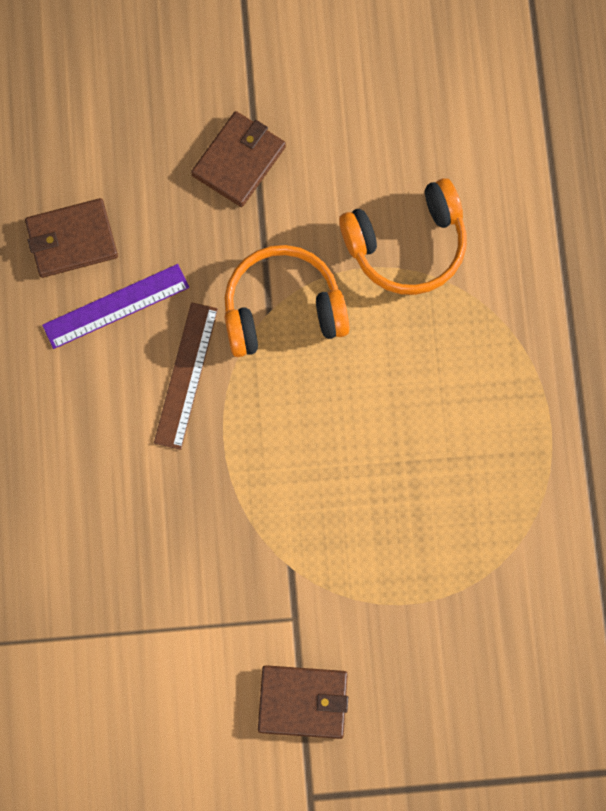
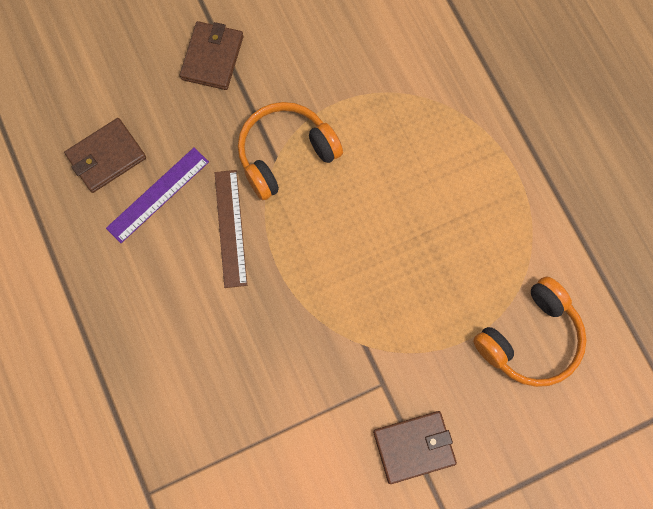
camera: 20 degrees left, 0 degrees up
orange headphones [339,178,467,295] -> orange headphones moved to [473,276,587,387]

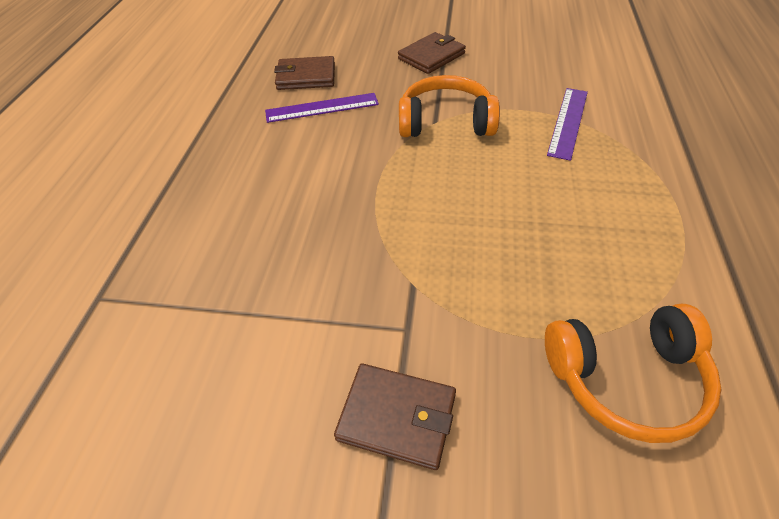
camera: 35 degrees right, 25 degrees down
brown ruler [215,170,247,288] -> none
none -> purple ruler [547,88,588,161]

